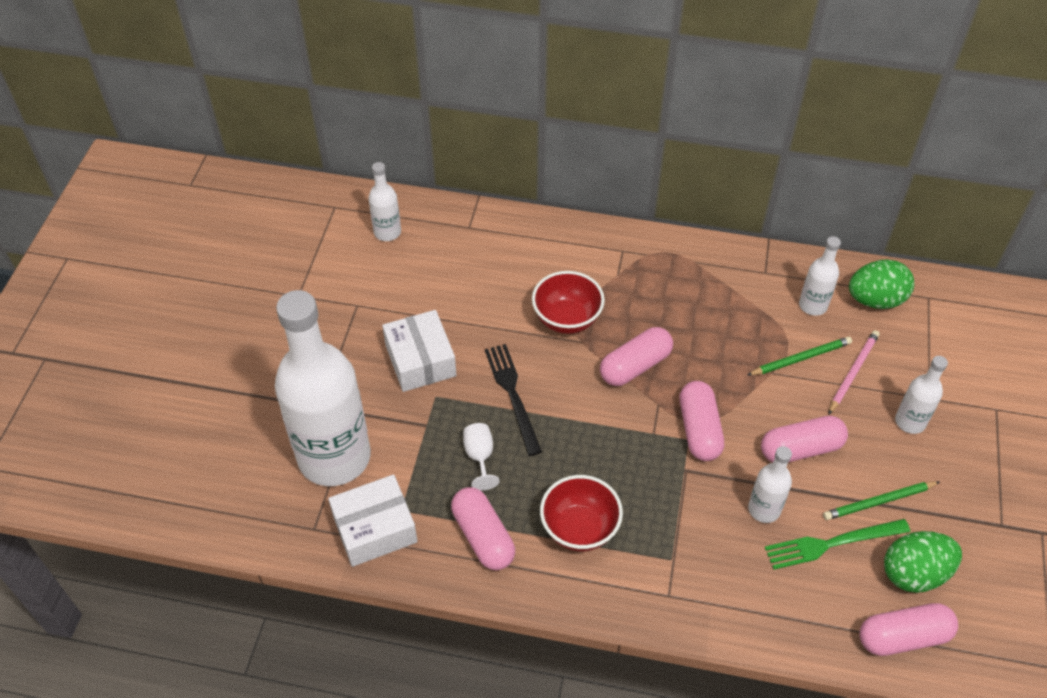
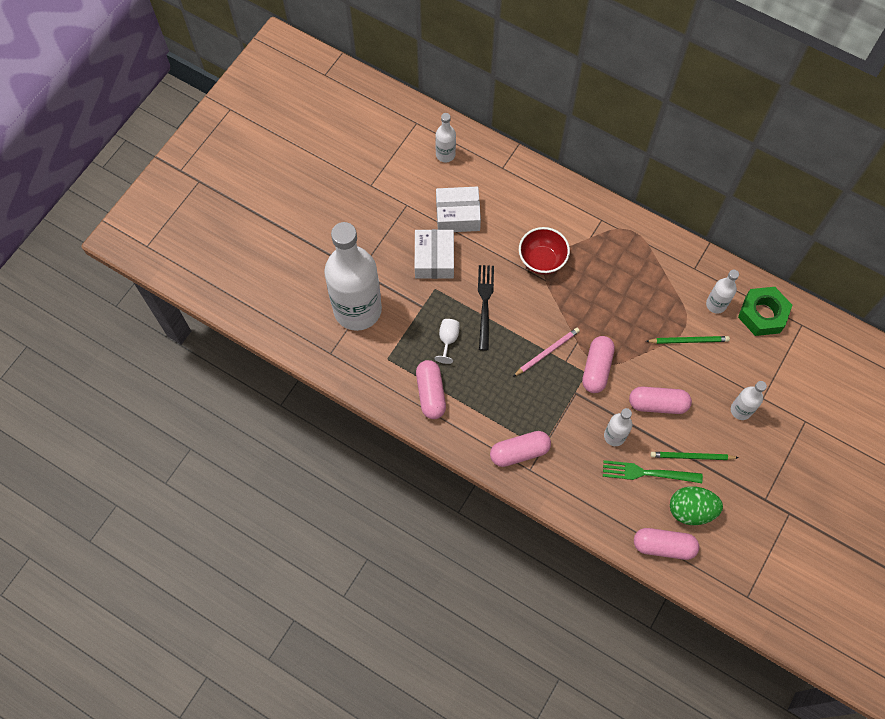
camera: 20 degrees right, 15 degrees up
white box [328,474,418,567] -> white box moved to [436,186,481,232]
red bowl [540,475,623,551] -> none
pink capsule [600,327,673,386] -> pink capsule moved to [490,431,551,467]
pink pencil [829,330,880,414] -> pink pencil moved to [513,328,580,377]
green egg [849,259,914,309] -> green nut [738,287,792,336]

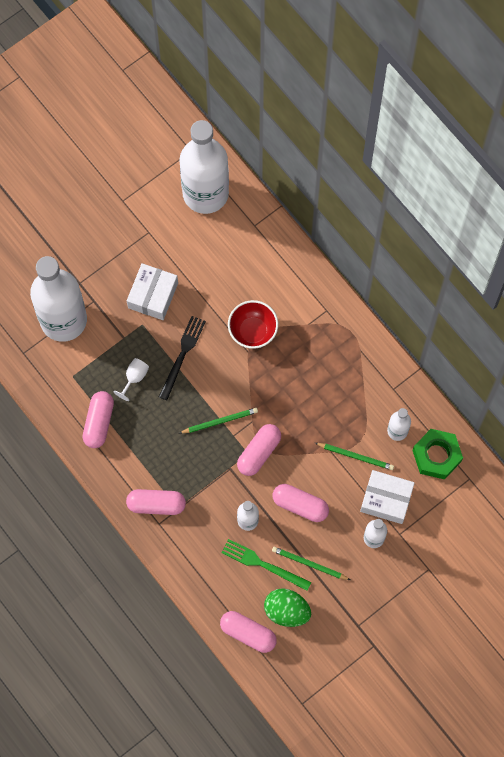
camera: 20 degrees right, 5 degrees up
white bottle [435,113,456,162] -> white bottle [179,120,229,214], size x2.31
white box [436,186,481,232] -> white box moved to [360,470,415,524]
pink pencil [513,328,580,377] -> green pencil [180,408,258,434]

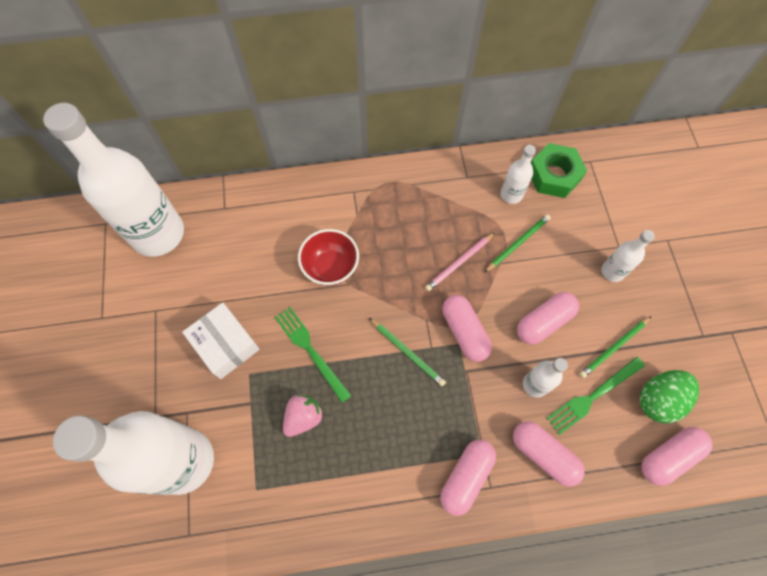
camera: 60 degrees left, 5 degrees down
pink capsule [82,391,114,448] -> pink capsule moved to [513,421,585,487]
white goblet [114,358,149,401] -> pink strawberry [283,394,323,437]
black fork [159,316,206,400] -> green fork [275,307,352,403]
green pencil [180,408,258,434] -> green pencil turned 120 degrees clockwise [369,318,446,386]
white box [360,470,415,524] -> none
none -> pink pencil [425,233,495,291]

